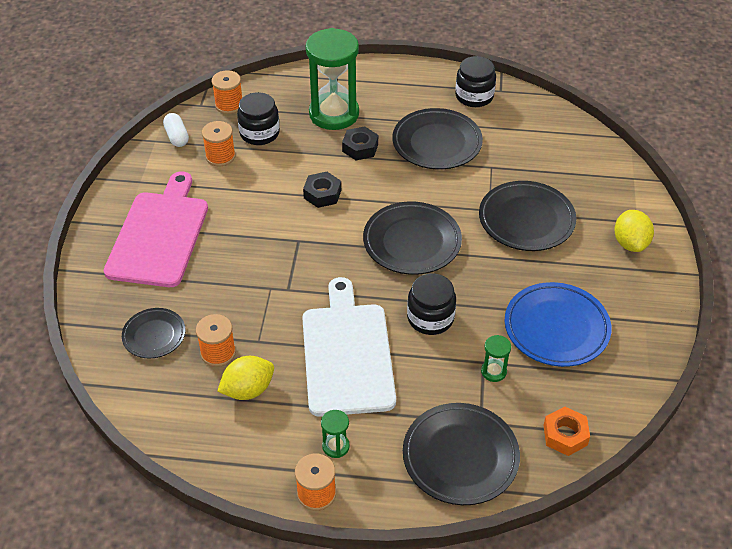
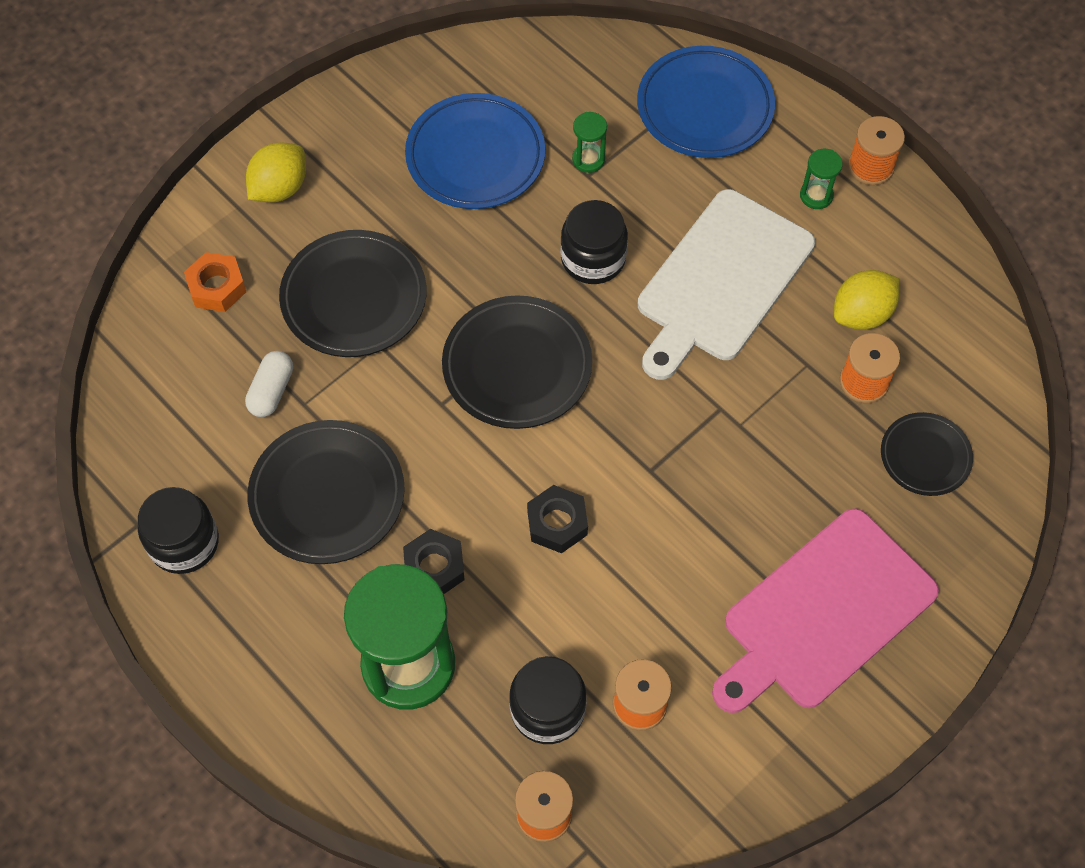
camera: 140 degrees left, 15 degrees up
white capsule [163,113,189,147] -> white capsule moved to [245,351,293,417]
yellow lemon [217,356,274,400] -> yellow lemon turned 45 degrees counterclockwise [834,270,900,330]
black plate [403,403,520,505] -> blue plate [637,46,775,158]
orange nut [543,407,590,456] -> orange nut moved to [184,252,246,312]

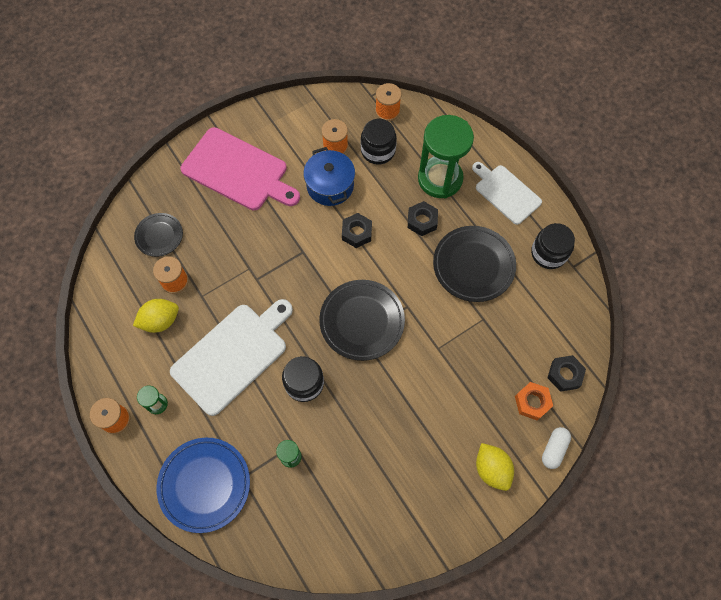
camera: 170 degrees left, 5 degrees up
white capsule [245,351,293,417] -> white capsule moved to [542,427,571,469]
yellow lemon [246,143,306,202] -> yellow lemon turned 75 degrees counterclockwise [476,443,514,491]
black plate [279,230,427,357] -> none
blue plate [405,93,545,209] -> none
pink cutting board [712,508,939,713] -> pink cutting board turned 60 degrees clockwise [181,127,300,210]
none -> blue pot [303,147,355,206]
none -> white cutting board [472,162,542,225]
none -> black nut [547,355,586,392]

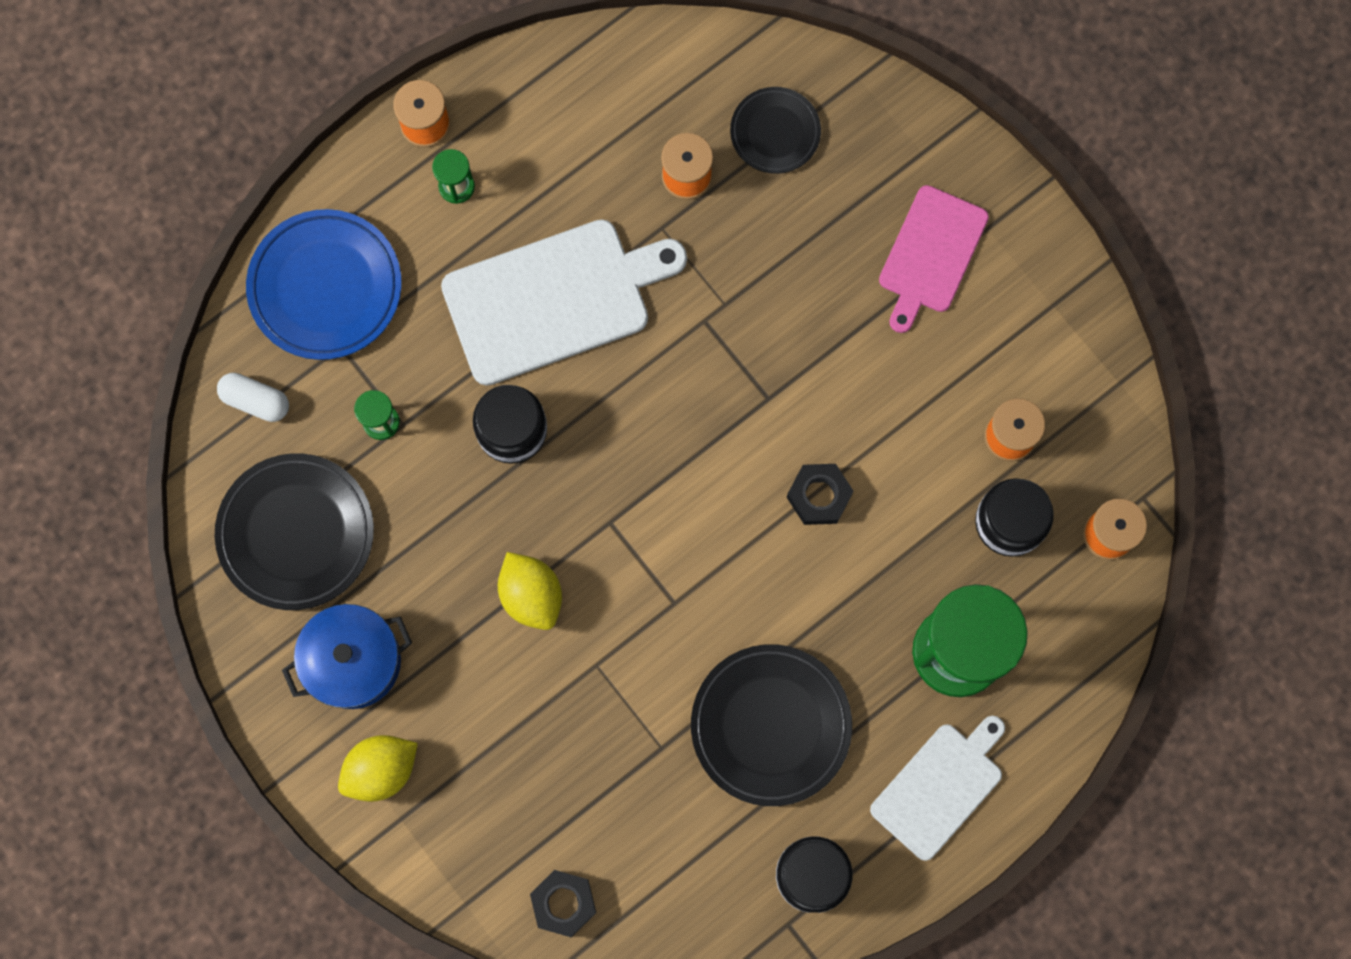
camera: 85 degrees right, 10 degrees up
yellow lemon [133,299,179,333] -> yellow lemon moved to [498,552,562,630]
white cutting board [170,299,293,416] -> white cutting board turned 60 degrees counterclockwise [441,219,687,386]
pink cutting board [181,127,300,210] -> pink cutting board [879,185,989,333], size x0.63
blue pot [303,147,355,206] -> blue pot moved to [282,604,412,709]
black plate [319,280,405,361] -> black plate moved to [215,453,374,610]
black nut [408,201,438,236] -> none
orange nut [515,382,553,420] -> none
white capsule [542,427,571,469] -> white capsule moved to [217,373,289,422]

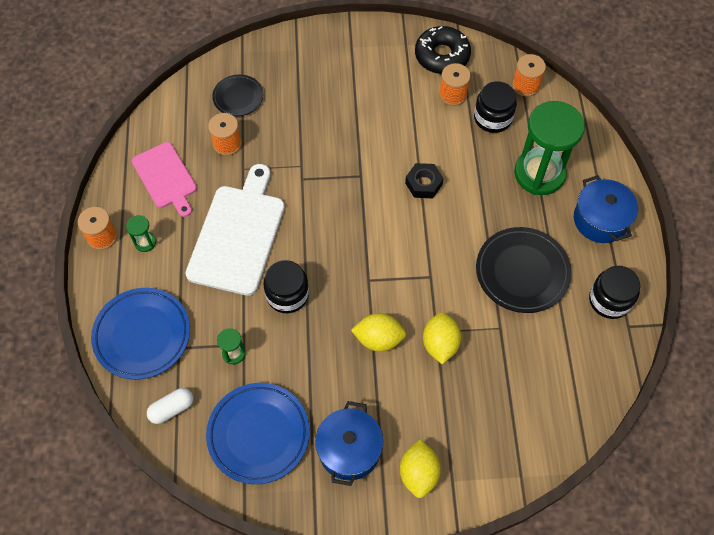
camera: 55 degrees left, 15 degrees down
black plate [215,453,374,610] -> blue plate [206,383,310,484]
black nut [530,870,596,937] -> none
white cutting board [870,716,1005,861] -> blue pot [574,175,638,243]
pink cutting board [879,185,989,333] -> pink cutting board moved to [132,142,197,217]
none -> black donut [415,26,471,74]
none -> yellow lemon [423,312,461,364]

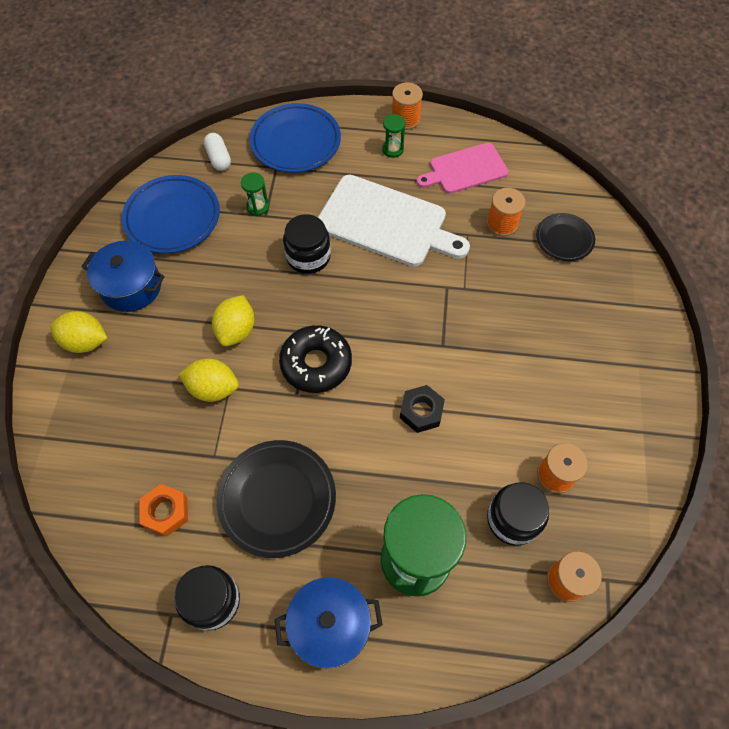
camera: 100 degrees right, 0 degrees up
black donut [415,26,471,74] -> black donut moved to [279,325,352,393]
none -> orange nut [139,484,188,537]

